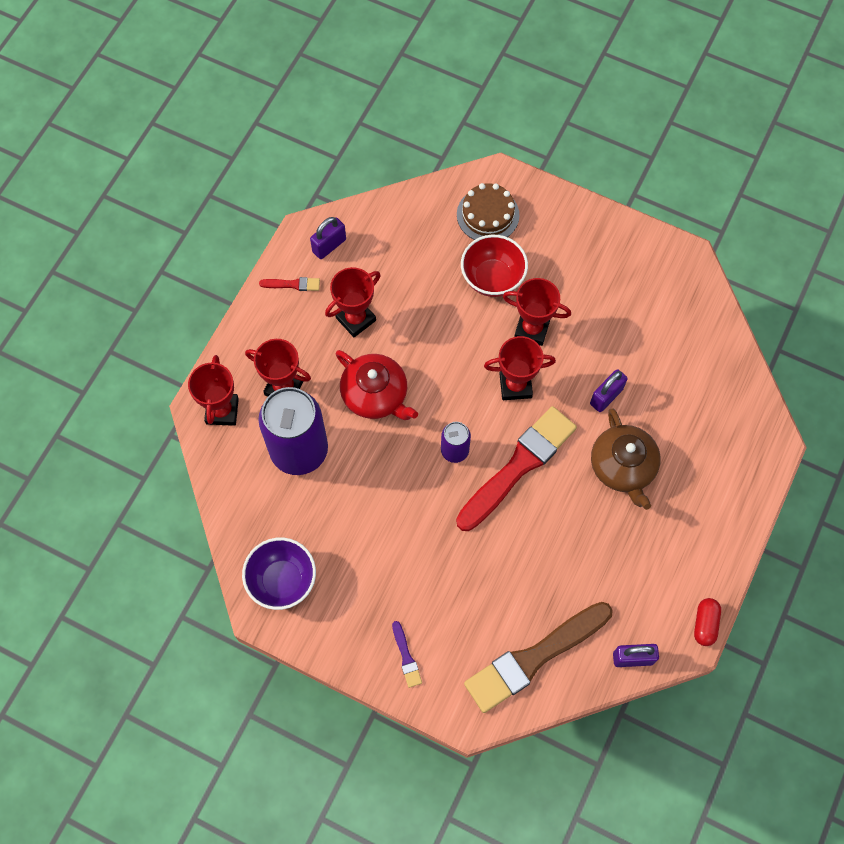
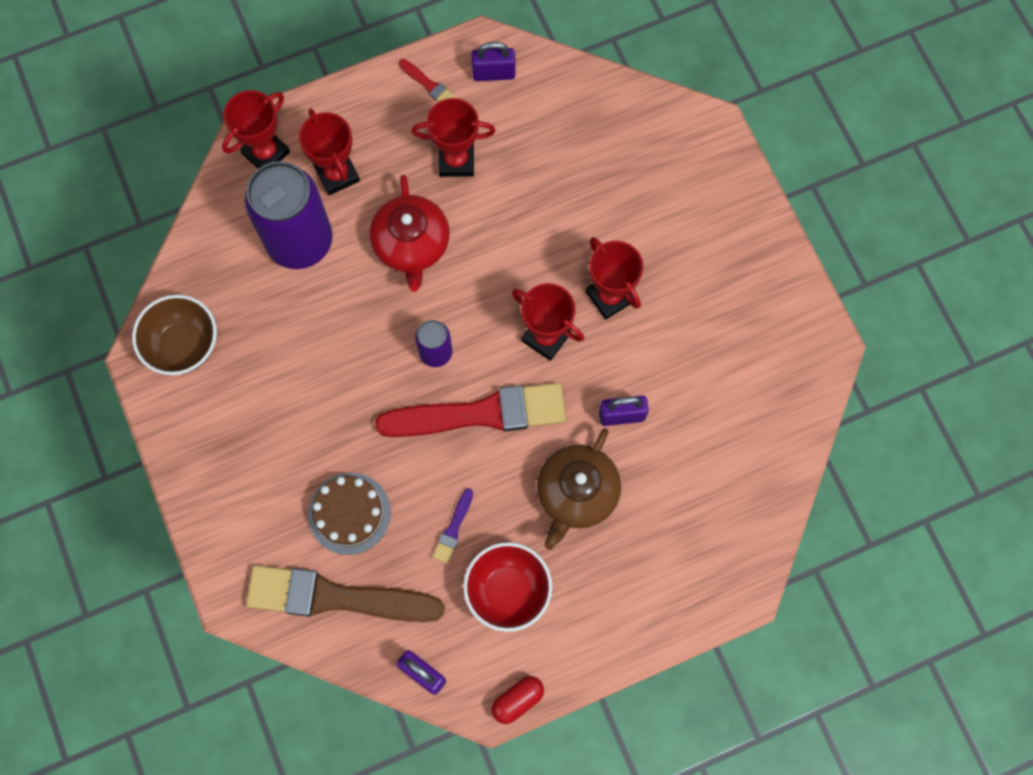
camera: 40 degrees right, 5 degrees up
purple bowl [242,537,316,610] -> brown bowl [132,295,217,375]
purple brush [392,621,422,688] -> purple brush moved to [433,488,473,564]
brown cake [457,183,519,240] -> brown cake moved to [308,473,391,555]
red bowl [461,235,528,297] -> red bowl moved to [463,542,552,632]

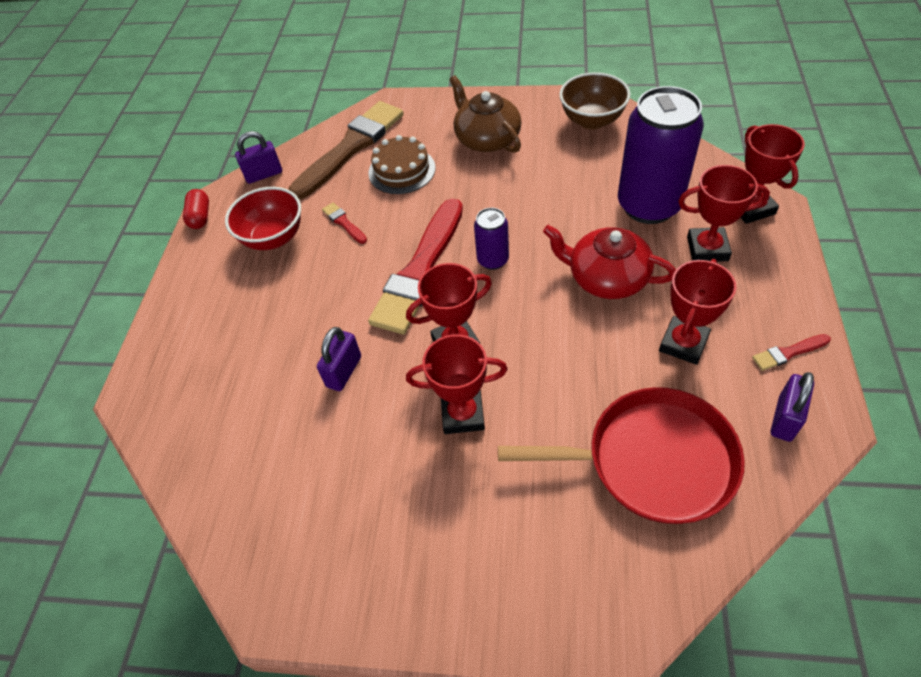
camera: 125 degrees right, 20 degrees down
purple brush [433,488,473,564] -> red brush [322,202,367,244]
brown teapot [537,428,621,550] -> brown teapot moved to [449,76,522,153]
none -> red pan [498,387,745,524]

